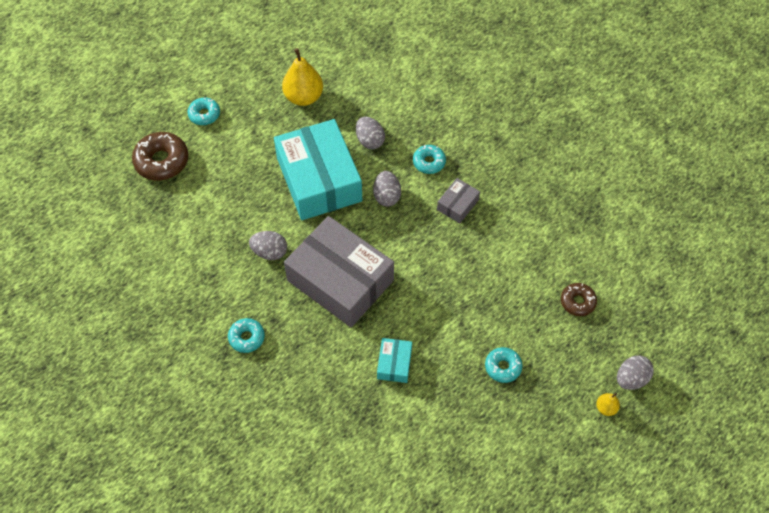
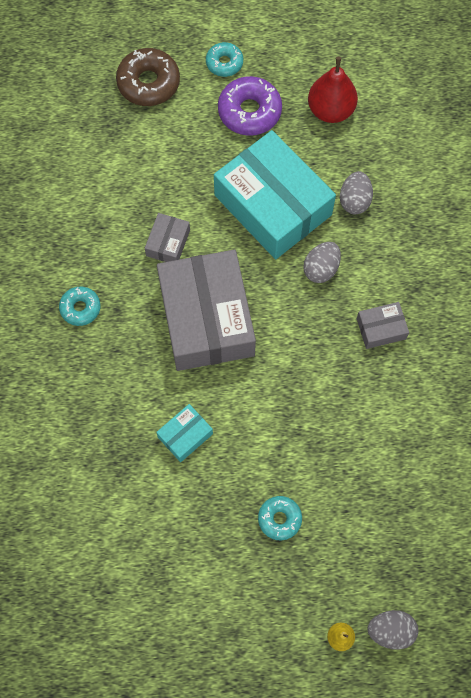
camera: 40 degrees right, 10 degrees up
grey egg [249,231,287,260] -> grey box [145,213,190,262]
turquoise box [274,119,362,220] -> turquoise box turned 60 degrees counterclockwise [214,130,336,259]
yellow pear [282,48,323,106] -> red pear [308,57,358,123]
turquoise donut [413,145,446,174] -> none
brown donut [561,283,597,316] -> none
none -> purple donut [218,76,282,136]

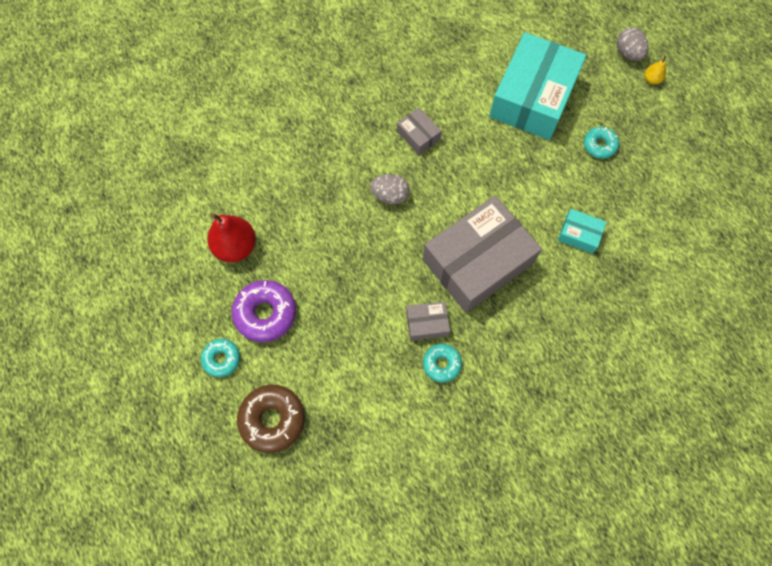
camera: 115 degrees left, 0 degrees up
turquoise donut [59,287,100,326] -> turquoise donut moved to [423,344,462,383]
turquoise box [214,130,336,259] -> turquoise box moved to [489,32,587,140]
grey egg [340,171,373,214] -> none

